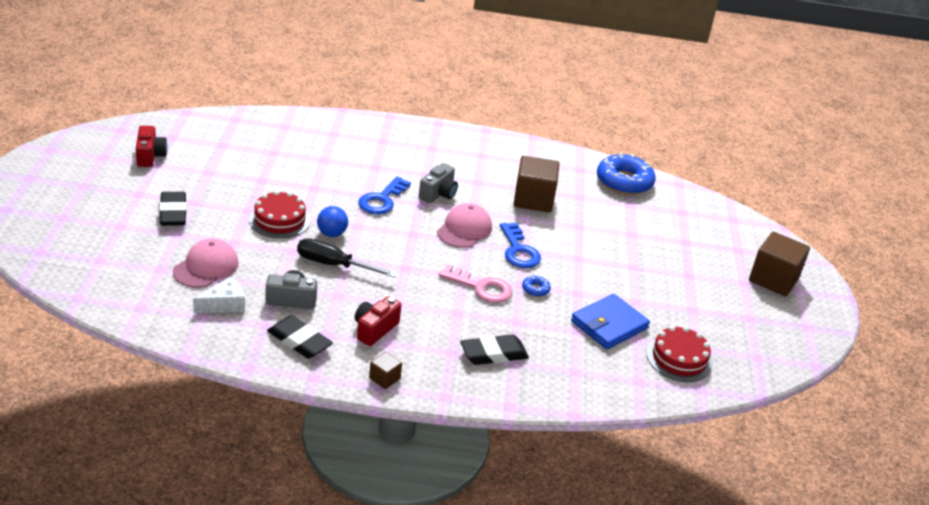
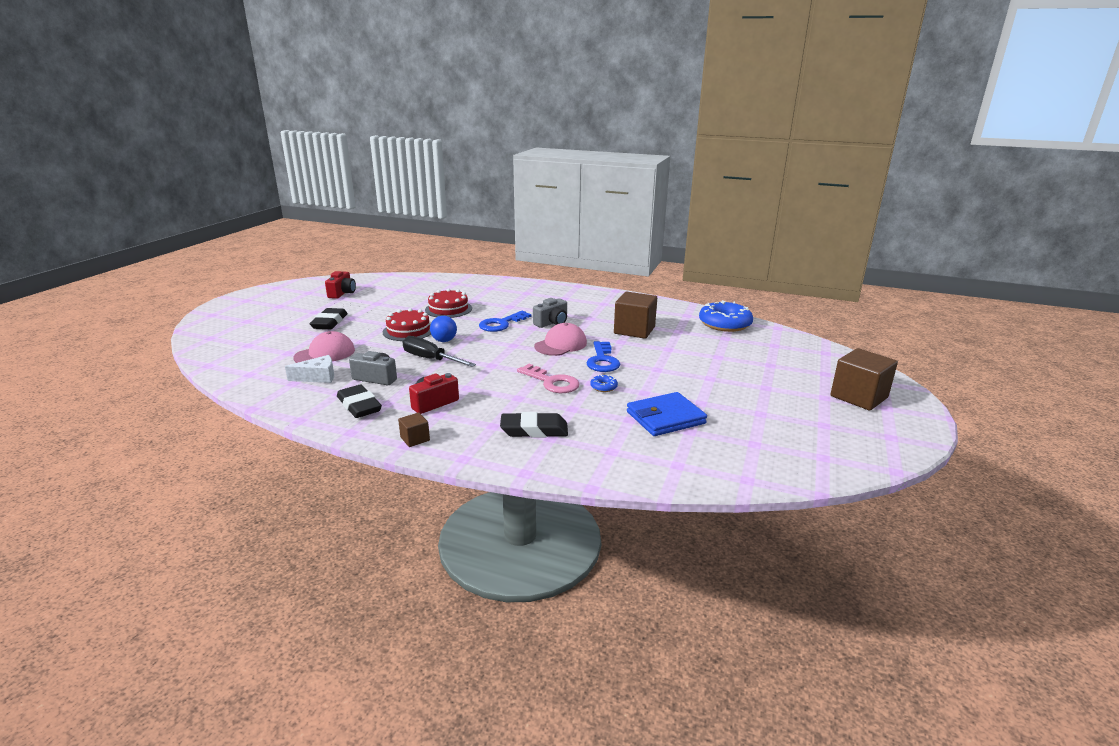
camera: 20 degrees right, 10 degrees down
red cake [646,326,713,382] -> red cake moved to [425,289,472,318]

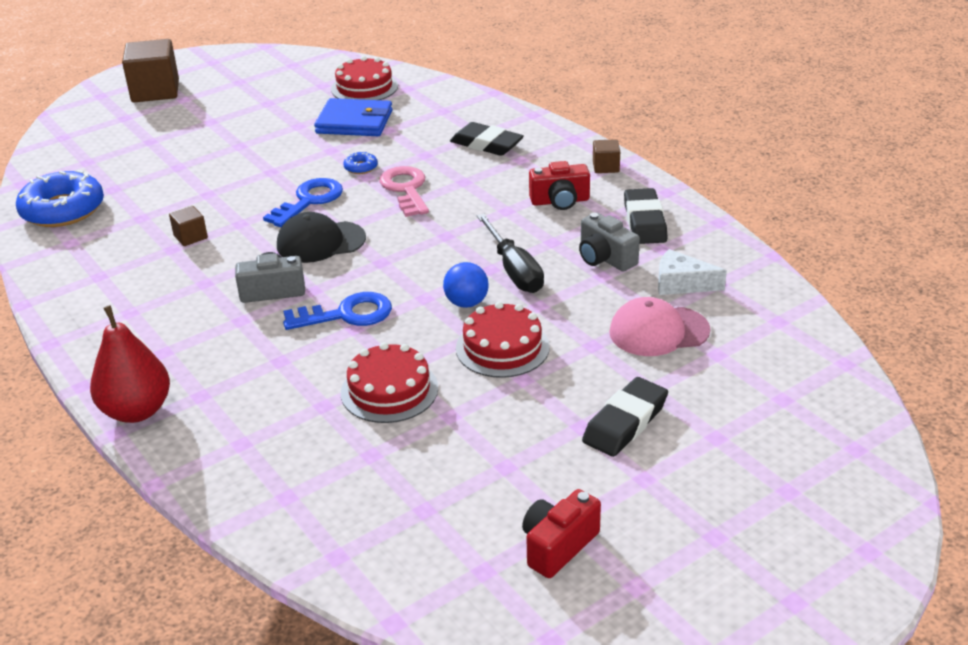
camera: 145 degrees left, 10 degrees up
pink cap [534,323,587,356] -> black cap [277,212,366,263]
brown cube [614,292,657,339] -> brown cube [169,206,208,246], size x0.48
none -> red pear [90,305,170,423]
none -> red cake [331,56,398,100]

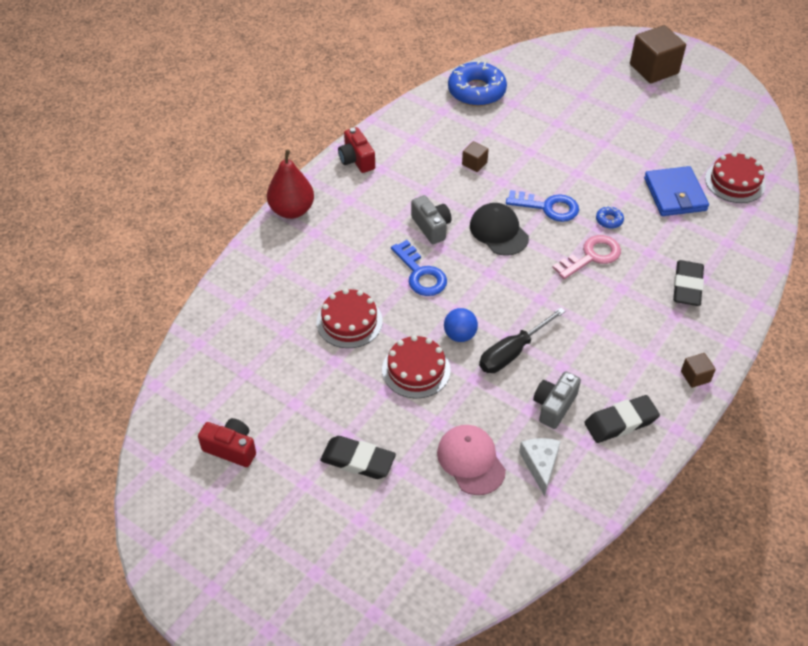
camera: 70 degrees right, 15 degrees up
red camera [529,161,590,210] -> red camera moved to [338,127,375,173]

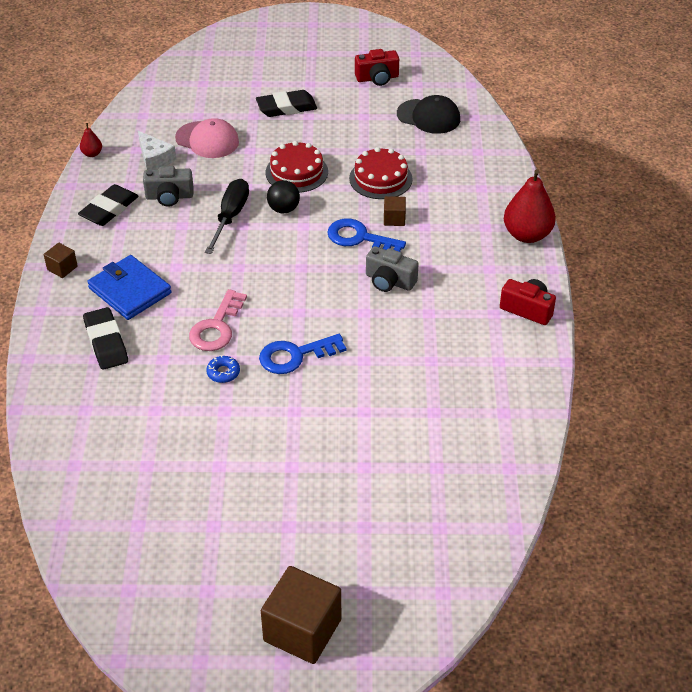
camera: 145 degrees right, 5 degrees down
blue ball [444,308,478,342] -> black ball [267,180,300,213]
blue donut [448,61,507,106] -> none
brown cube [462,141,489,172] -> brown cube moved to [384,196,406,226]
black cap [470,203,529,256] -> black cap moved to [397,95,460,134]
grey camera [533,371,581,429] -> grey camera turned 90 degrees clockwise [143,166,194,207]
blue wallet [644,166,709,216] -> blue wallet moved to [87,255,171,320]
red cake [705,152,766,203] -> none
none -> red pear [80,123,102,157]

